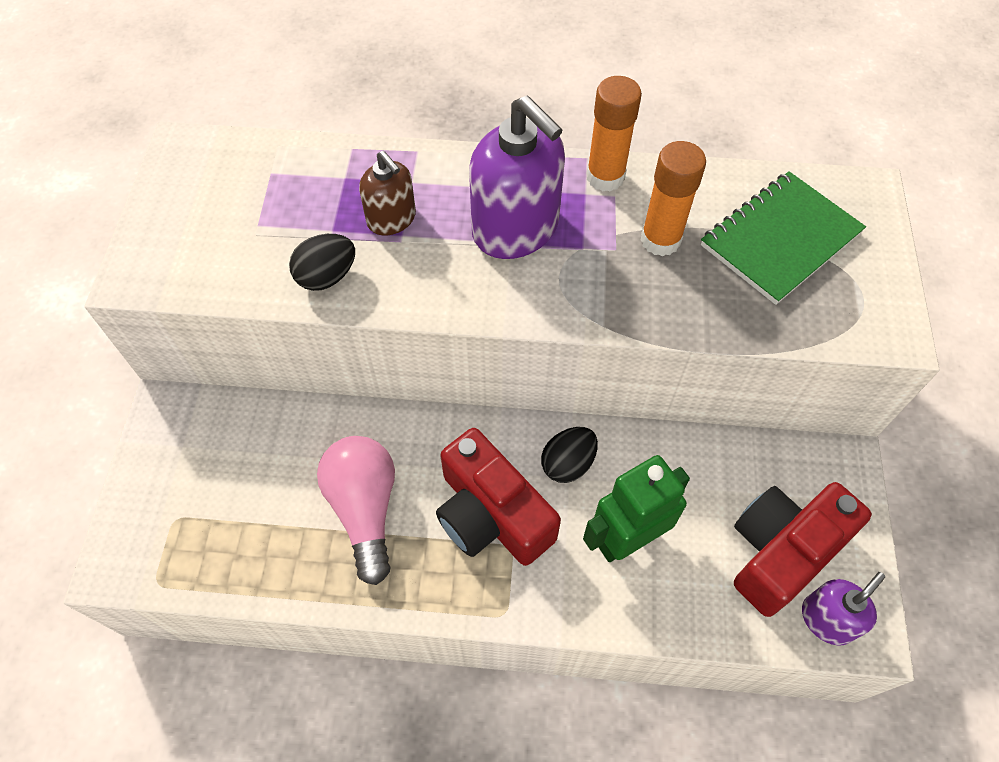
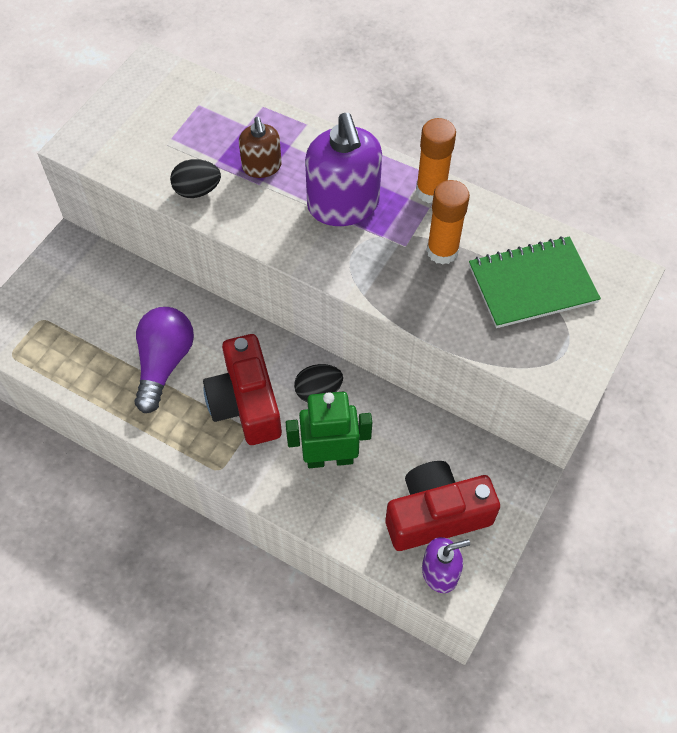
camera: 25 degrees right, 0 degrees up
pink light bulb [317,436,395,585] -> purple light bulb [134,307,194,413]

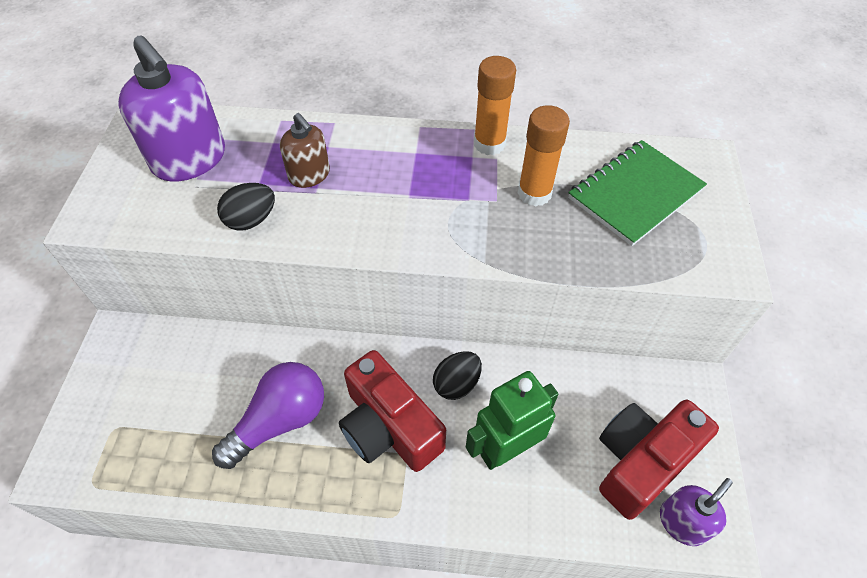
camera: 25 degrees left, 5 degrees down
purple light bulb [134,307,194,413] -> purple light bulb turned 60 degrees clockwise [212,362,324,469]
purple soap dispenser [305,113,382,226] -> purple soap dispenser moved to [118,35,225,182]

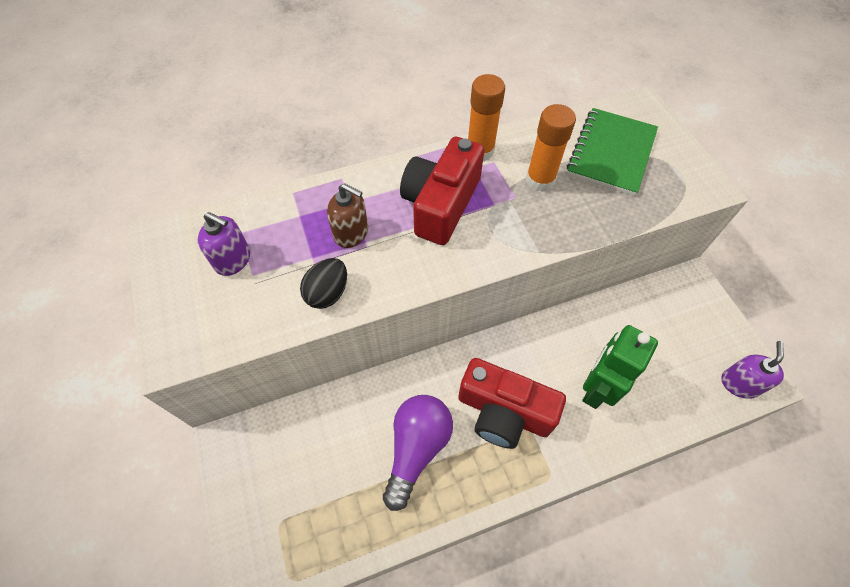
camera: 25 degrees left, 5 degrees up
purple soap dispenser [118,35,225,182] -> purple soap dispenser [198,212,250,276], size x0.56
black egg [433,351,482,400] -> none
red camera [599,400,719,520] -> red camera moved to [400,137,484,245]

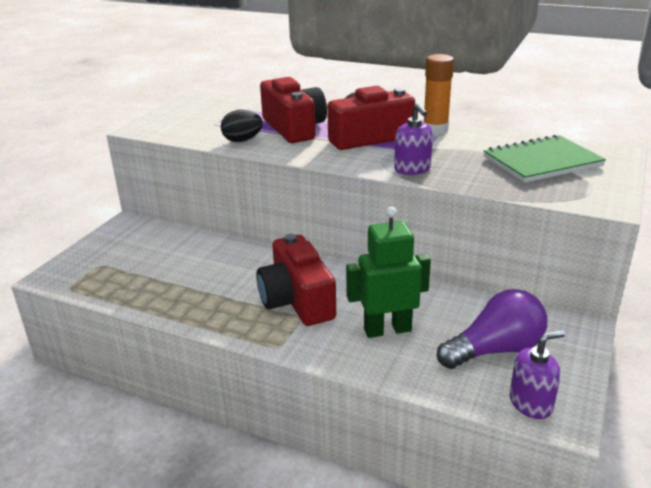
camera: 45 degrees right, 30 degrees down
purple soap dispenser [198,212,250,276] -> purple soap dispenser moved to [394,104,433,175]
brown soap dispenser [327,183,368,248] -> red camera [260,77,327,143]
purple light bulb [383,395,453,511] -> purple light bulb moved to [437,289,547,369]
orange glue stick [526,104,576,192] -> none

